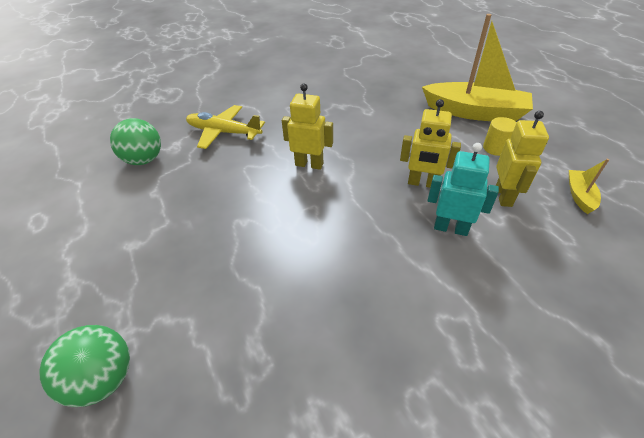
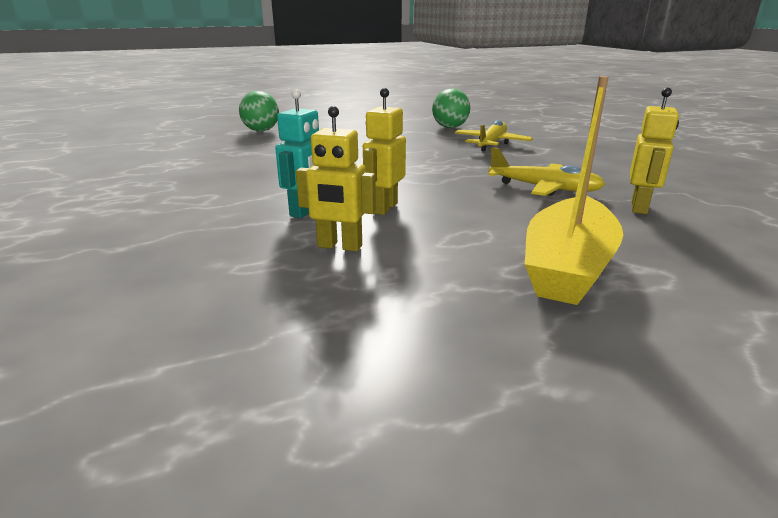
camera: 95 degrees right, 20 degrees down
yellow robot [282,84,333,170] -> yellow robot moved to [630,88,679,214]
yellow cylinder [483,117,517,156] -> none
yellow boat [569,159,609,214] -> none
none -> yellow plane [488,147,605,196]

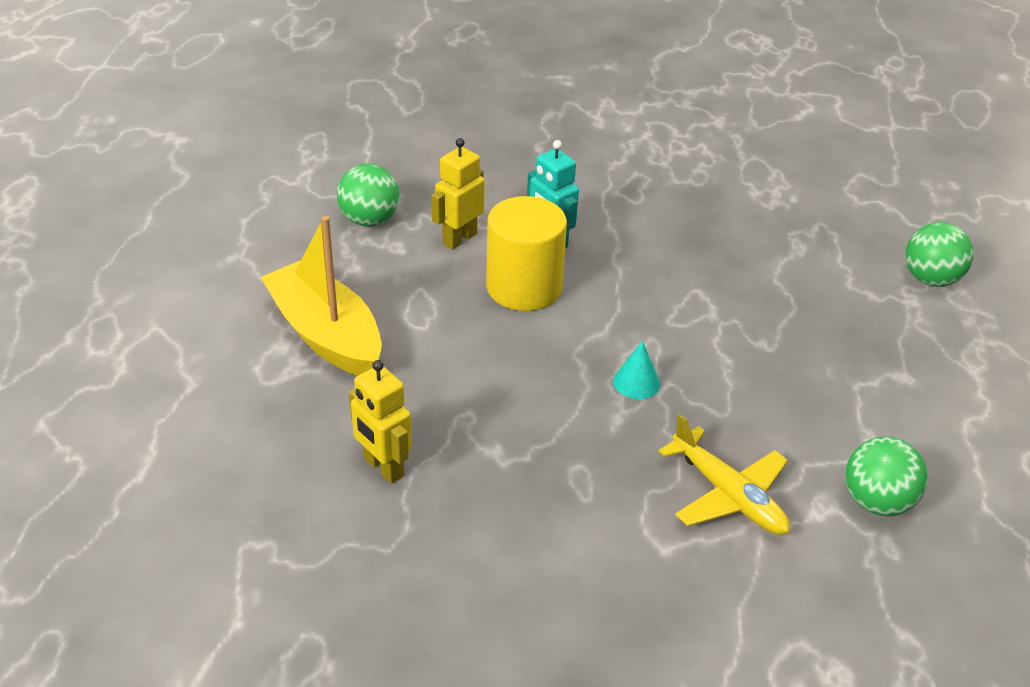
camera: 115 degrees right, 15 degrees up
yellow robot [363,88,406,215] -> yellow cylinder [486,196,567,311]
yellow plane [488,147,605,196] -> none
none -> green ball [337,164,400,226]
none -> turquoise cone [613,341,660,399]

